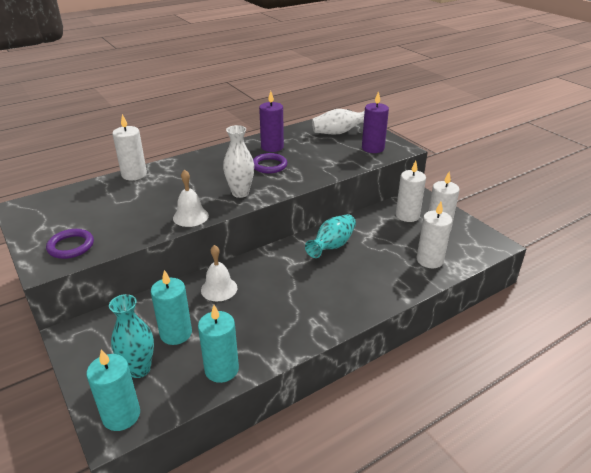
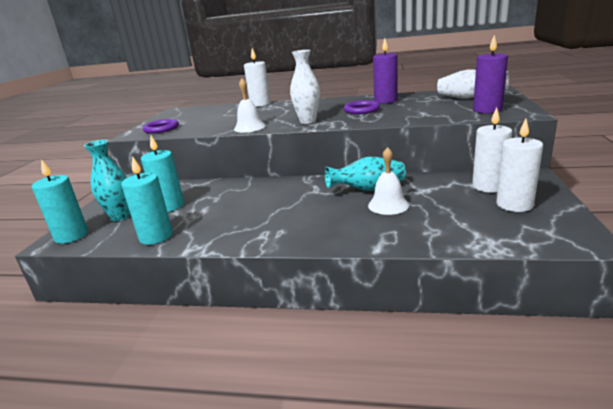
camera: 45 degrees right, 10 degrees down
white bell [201,245,237,301] -> white bell moved to [368,147,409,215]
white candle [417,202,452,268] -> none

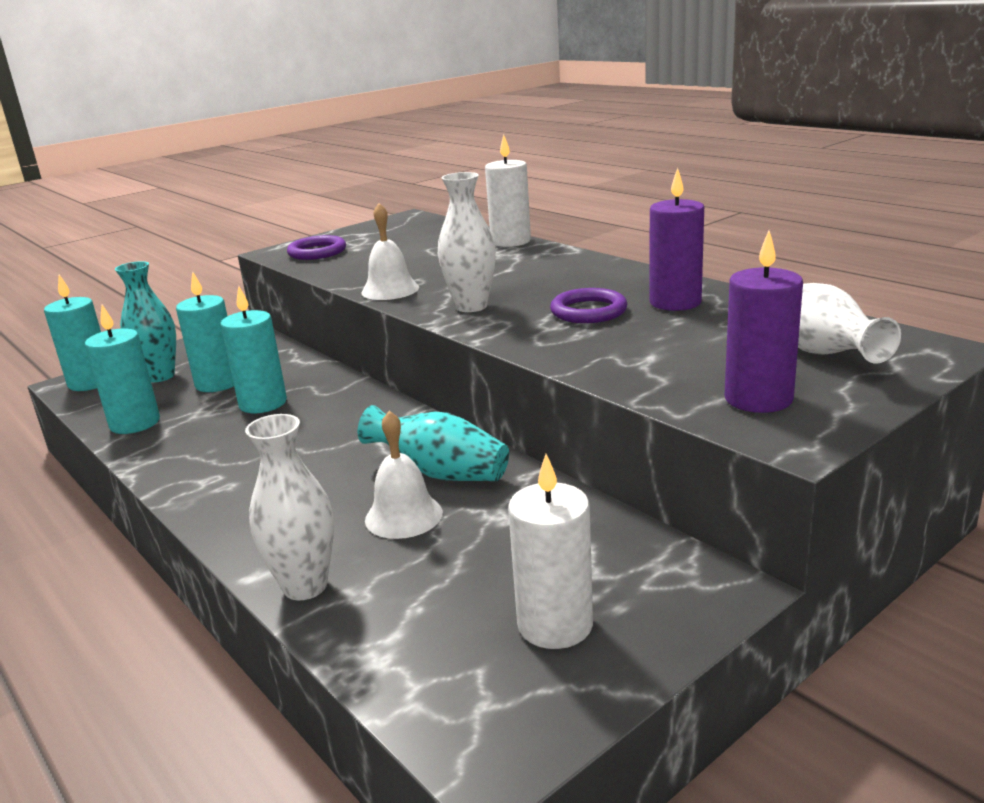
camera: 40 degrees right, 0 degrees up
white candle [472,107,512,193] -> none
none -> turquoise candle [220,286,287,413]
none -> white vase [245,414,334,600]

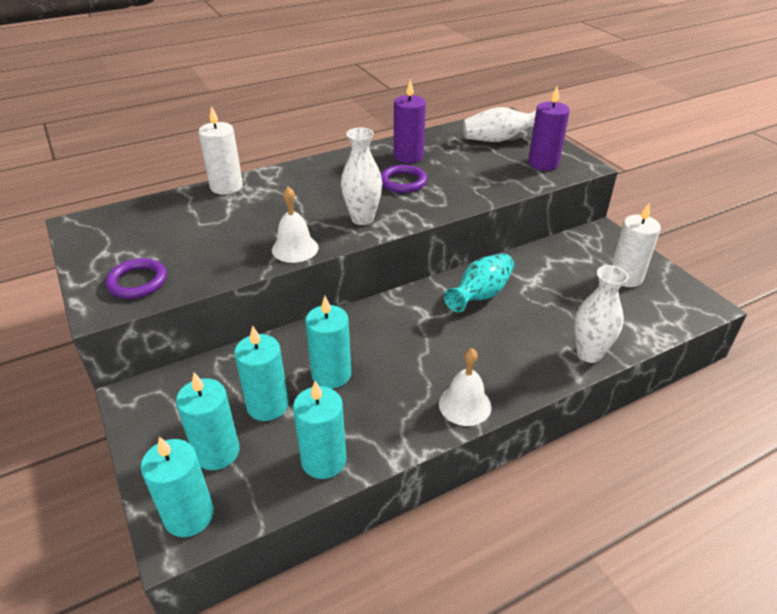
camera: 80 degrees left, 15 degrees up
turquoise vase [115,261,176,382] -> turquoise candle [176,373,240,470]
white bell [365,411,443,539] -> white bell moved to [439,348,492,426]

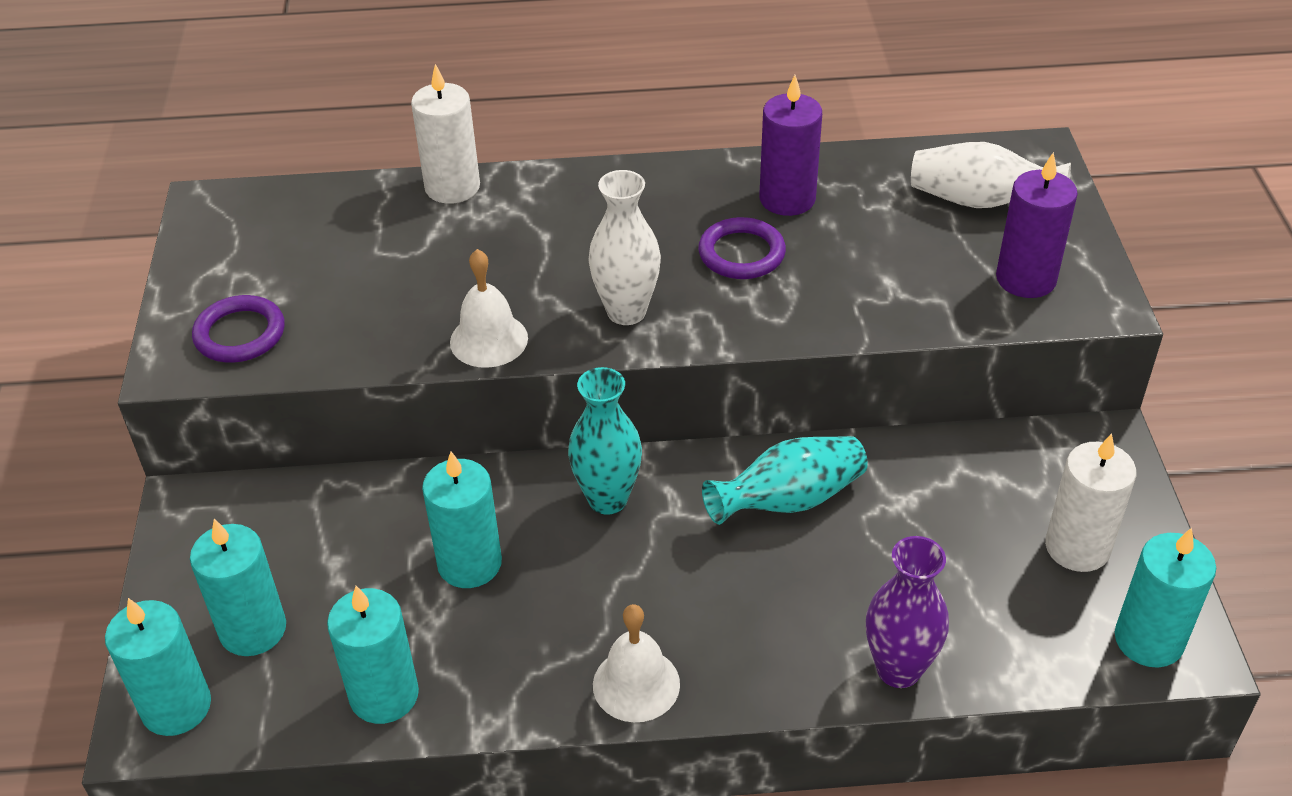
camera: 25 degrees right, 5 degrees up
turquoise candle [234,325,289,421] -> turquoise candle moved to [1115,527,1216,668]
white vase [574,265,628,363] -> purple vase [866,536,949,688]
none -> turquoise vase [568,367,642,514]

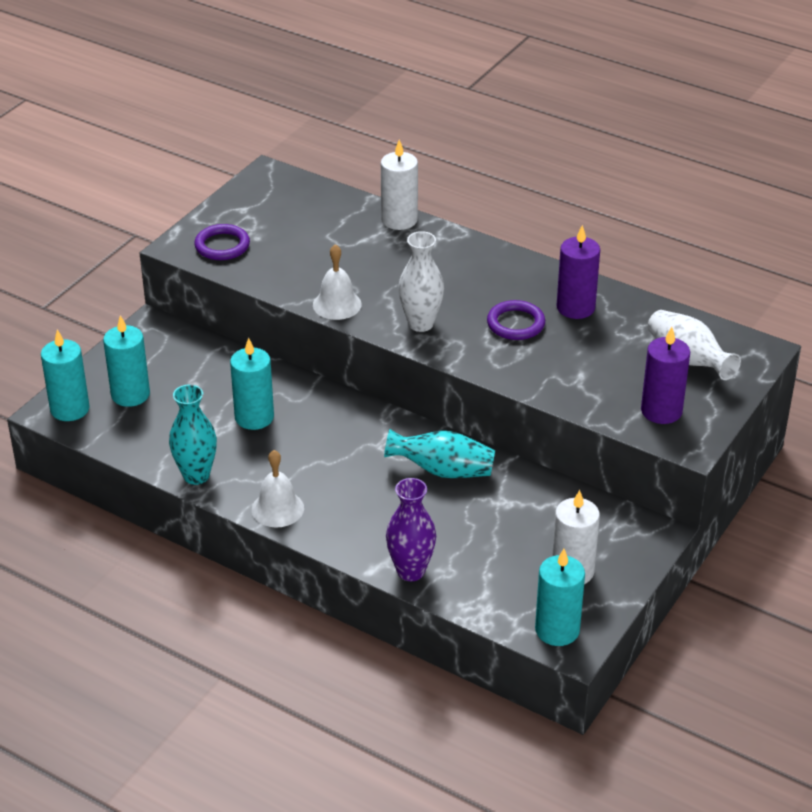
camera: 35 degrees right, 5 degrees down
turquoise candle [327,586,419,724] -> none
turquoise vase [568,367,642,514] -> turquoise vase moved to [169,384,217,485]

